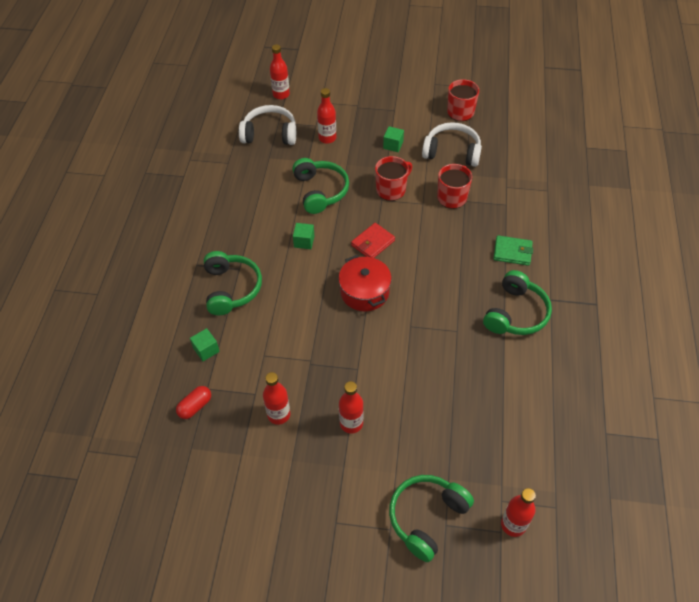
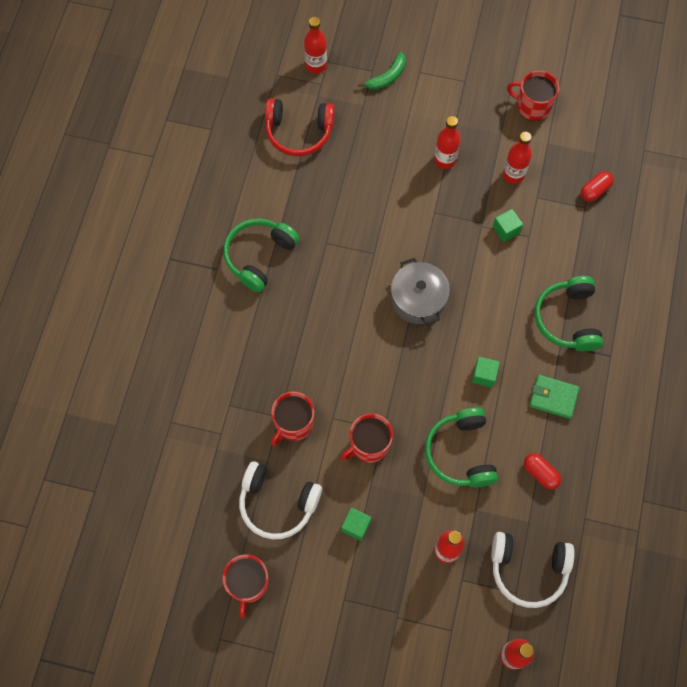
camera: 175 degrees left, 15 degrees up
green cube [190,328,220,361] -> green cube moved to [493,209,523,242]
red pot [338,255,392,311] -> grey pot [391,258,450,325]
red wallet [351,223,395,258] -> none
green headphones [389,475,474,562] -> green banana [358,52,406,90]
green wallet [493,235,533,266] -> green wallet moved to [529,375,580,419]
none -> red headphones [265,98,335,156]
none -> red mug [507,70,559,121]
none -> red capsule [524,453,561,490]

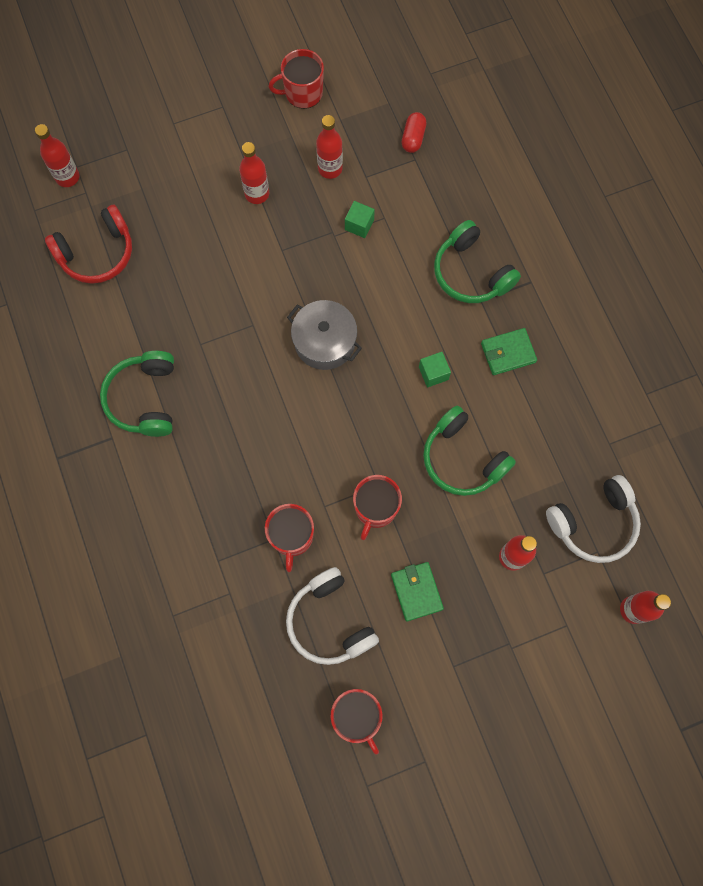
camera: 35 degrees left, 5 degrees up
white headphones [239,461,322,539] -> white headphones turned 75 degrees clockwise [286,567,379,665]
green cube [341,507,372,541] -> green wallet [391,562,444,621]
green banana [358,52,406,90] -> none
red capsule [524,453,561,490] -> none

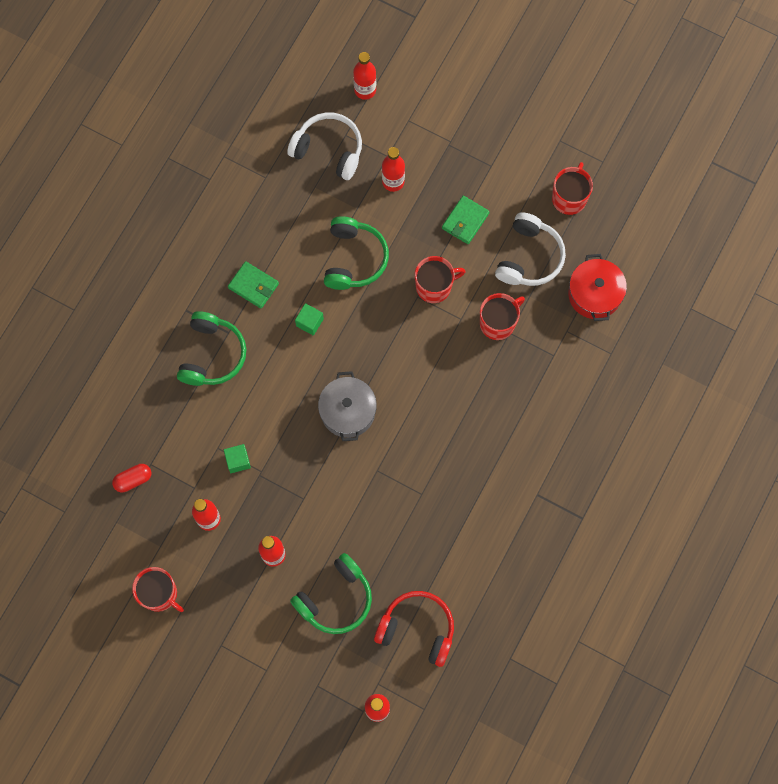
camera: 130 degrees left, 0 degrees up
green headphones [100,351,174,437] -> green headphones moved to [290,553,372,634]
none -> red pot [568,254,627,321]

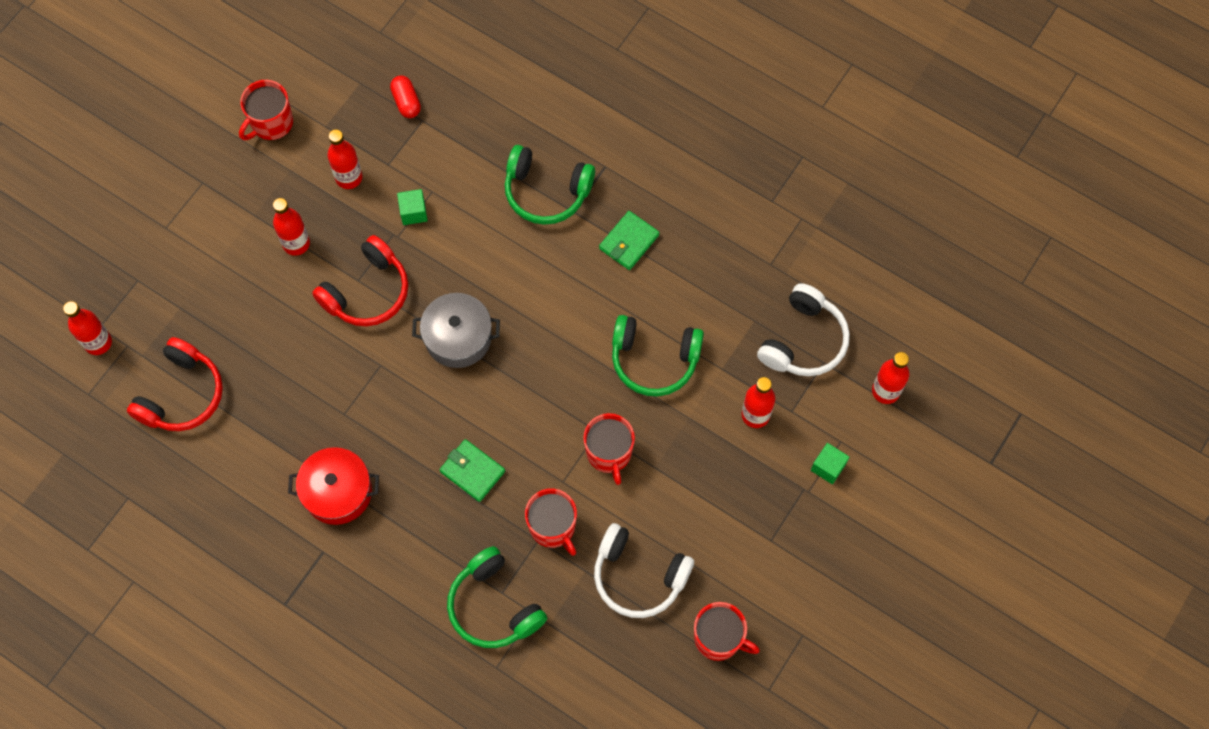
camera: 95 degrees right, 5 degrees down
green headphones [290,553,372,634] -> green headphones moved to [447,546,547,648]
green cube [295,303,324,336] -> green cube moved to [811,443,849,484]
green wallet [442,196,489,244] -> green wallet moved to [440,439,505,502]
red pot [568,254,627,321] -> red pot moved to [288,447,379,525]
none -> red headphones [312,235,408,326]

